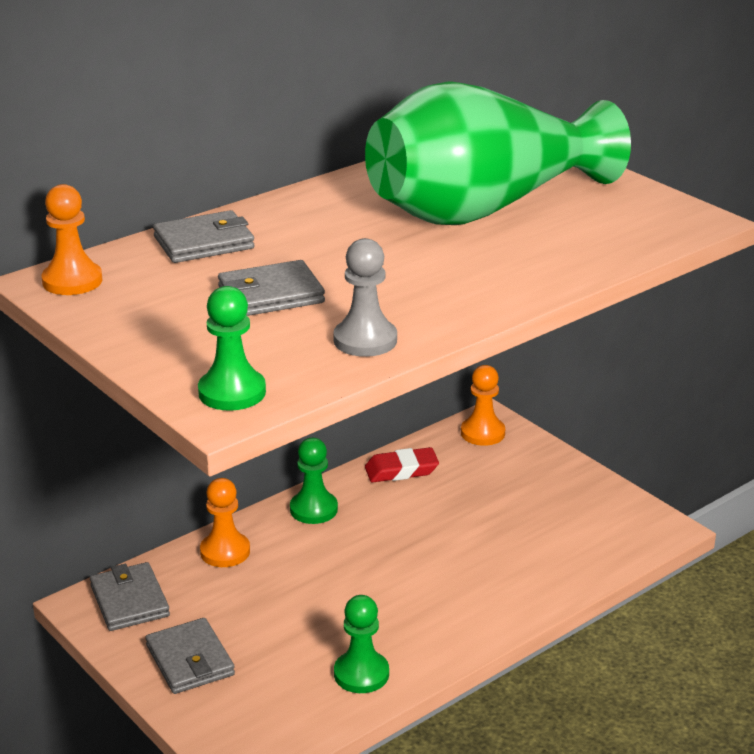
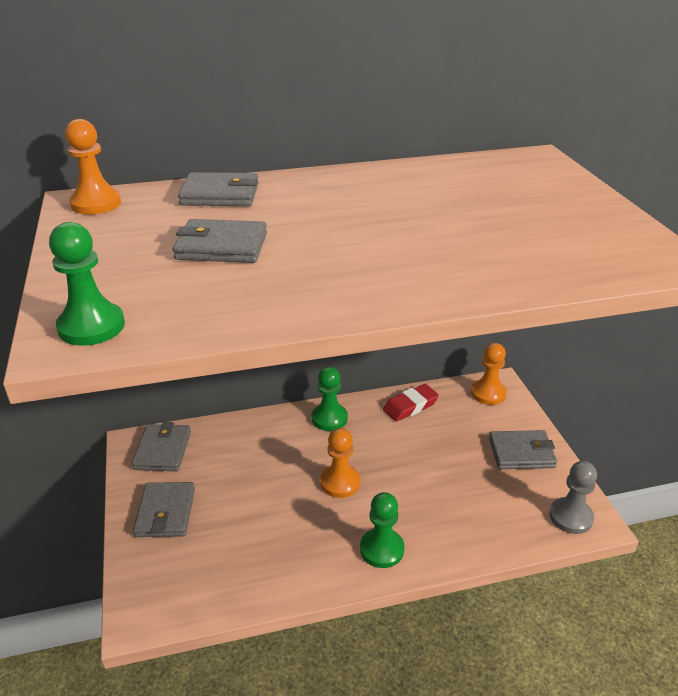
camera: 25 degrees right, 5 degrees up
orange pawn [200,478,250,567] -> orange pawn moved to [320,428,360,498]
grey pawn [333,238,397,357] -> grey pawn moved to [549,461,597,534]
green pawn [334,595,389,693] -> green pawn moved to [360,492,405,568]
green vase [365,81,631,225] -> none
red eraser [365,447,439,482] -> red eraser turned 45 degrees counterclockwise [383,384,439,422]
none -> grey wallet [489,430,557,469]

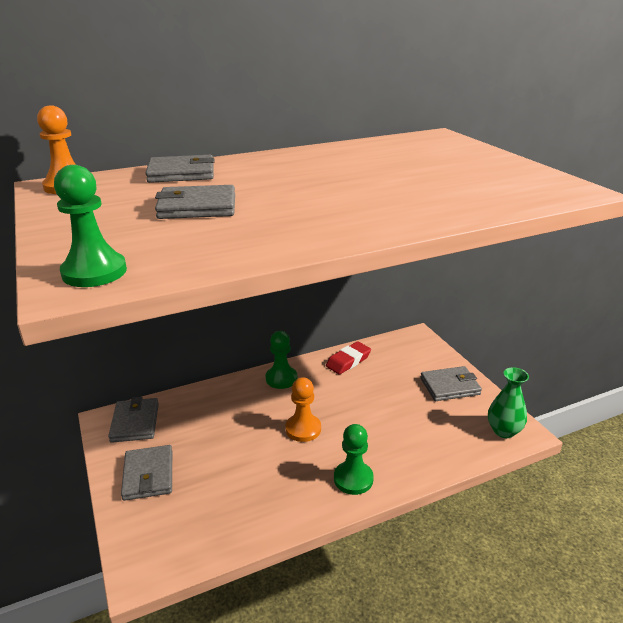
camera: 10 degrees left, 5 degrees down
orange pawn [471,343,507,405] -> none
grey pawn [549,461,597,534] -> green vase [488,367,529,438]

